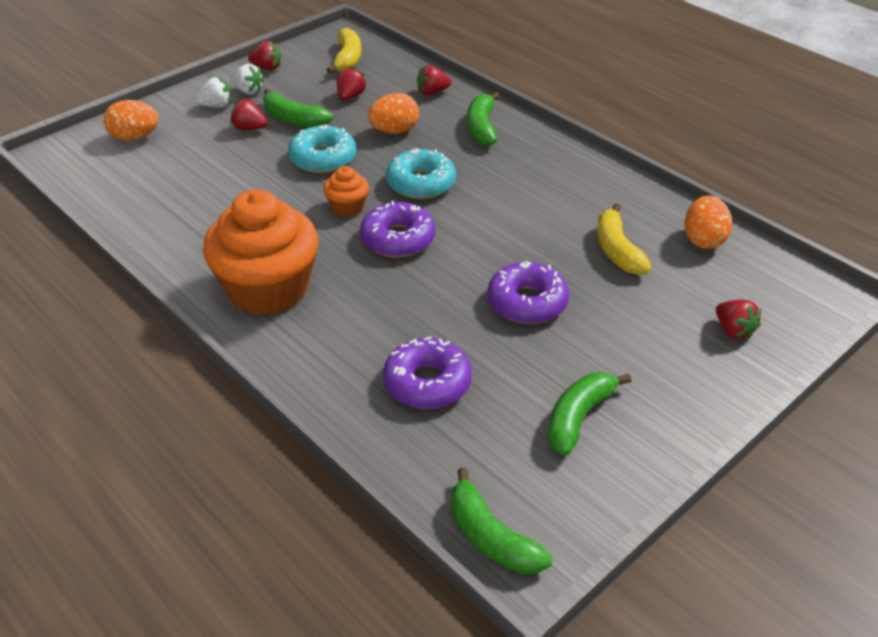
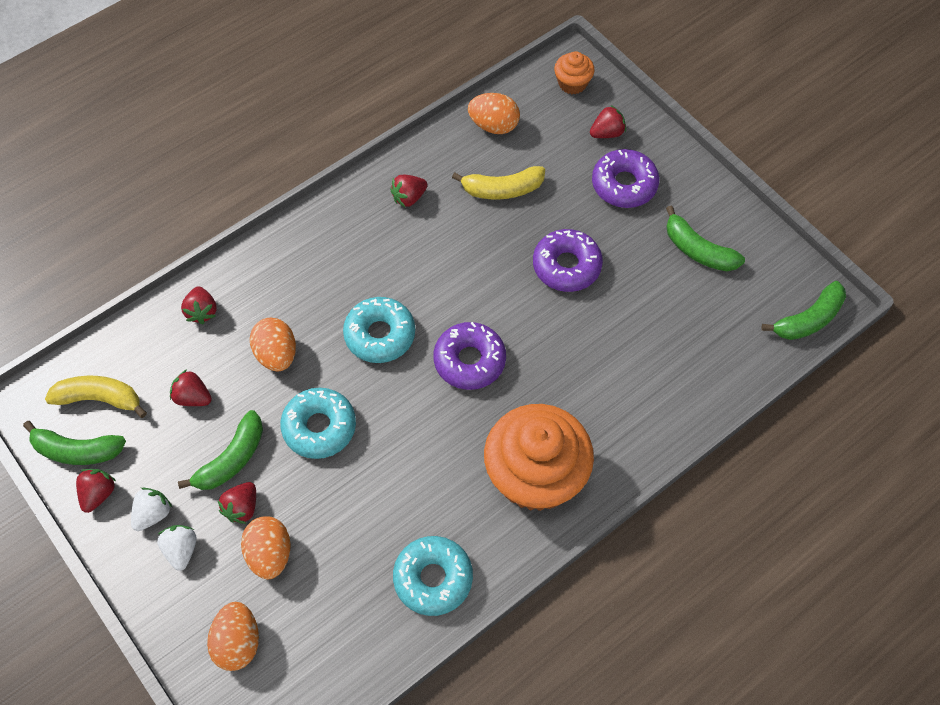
camera: 85 degrees left, 20 degrees up
orange cupcake [323,166,369,217] -> orange cupcake moved to [554,51,595,94]
purple donut [383,336,472,409] -> purple donut moved to [592,149,659,208]
green banana [467,92,500,146] -> green banana moved to [23,421,126,465]
none -> orange egg [241,516,291,579]
none -> red strawberry [390,175,428,207]
none -> turquoise donut [393,536,473,616]

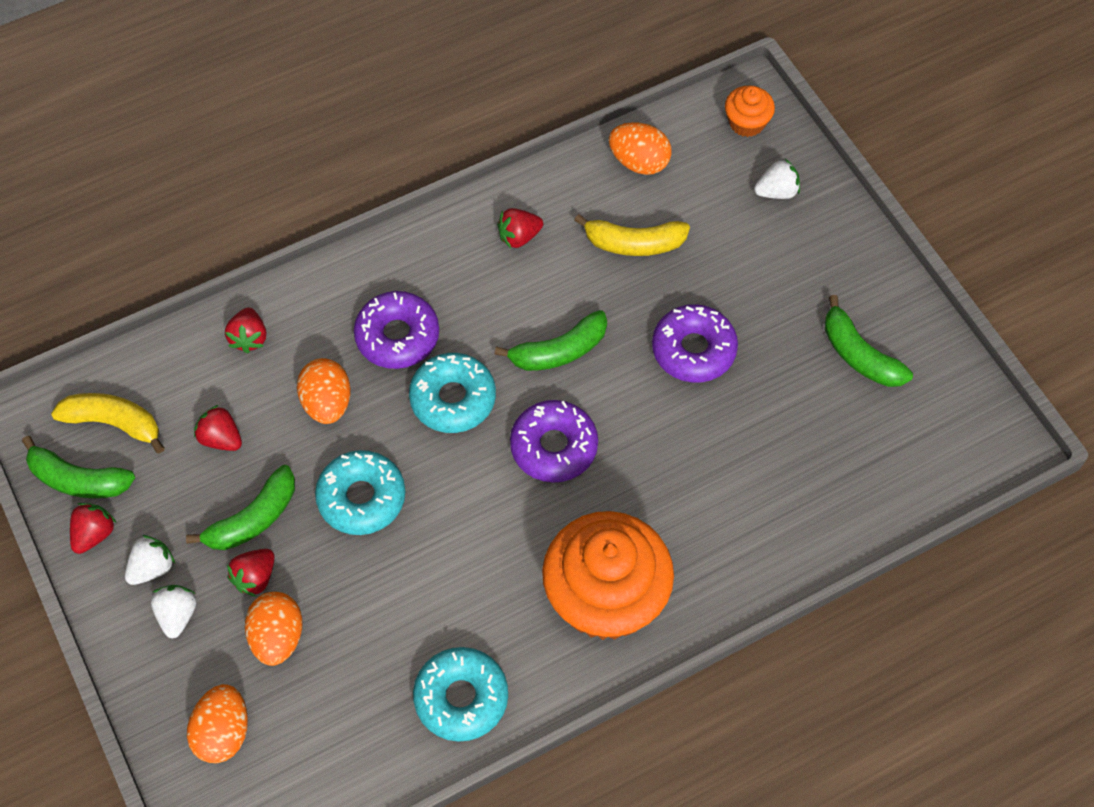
camera: 10 degrees right, 0 degrees up
red strawberry [590,105,626,138] -> white strawberry [754,159,800,199]
purple donut [592,149,659,208] -> purple donut moved to [354,291,439,369]
green banana [761,281,846,340] -> green banana moved to [495,310,607,371]

